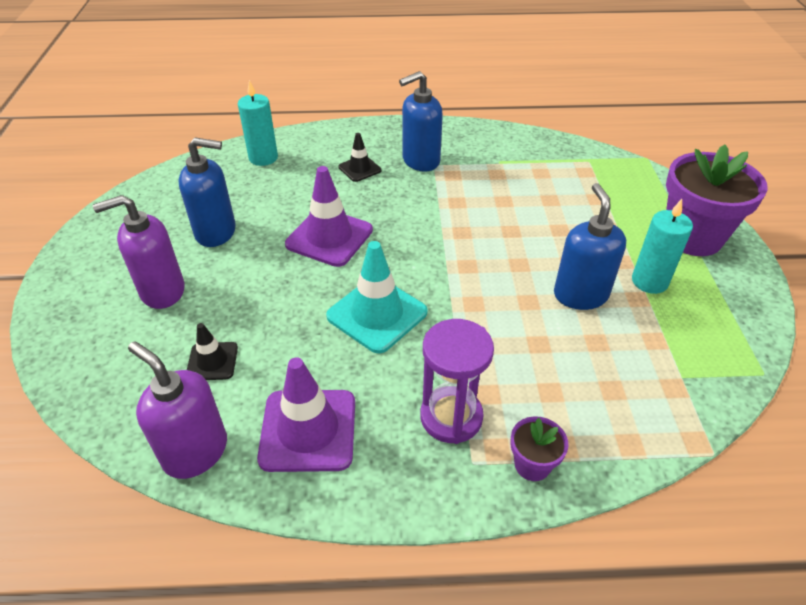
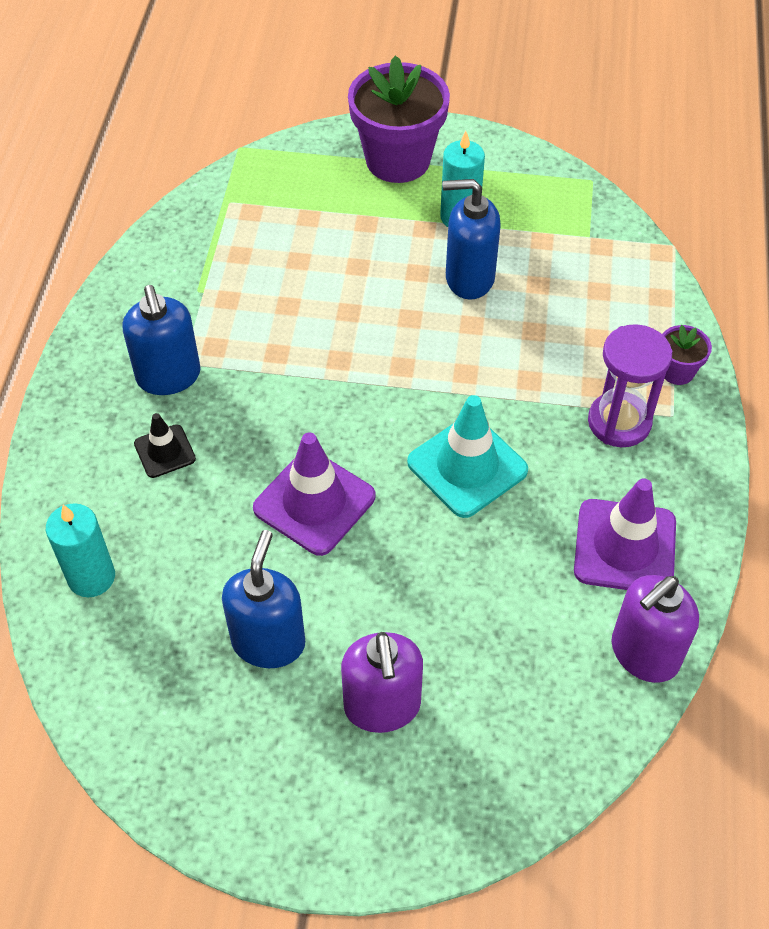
camera: 80 degrees left, 10 degrees up
black traffic cone [187,323,238,380] -> none

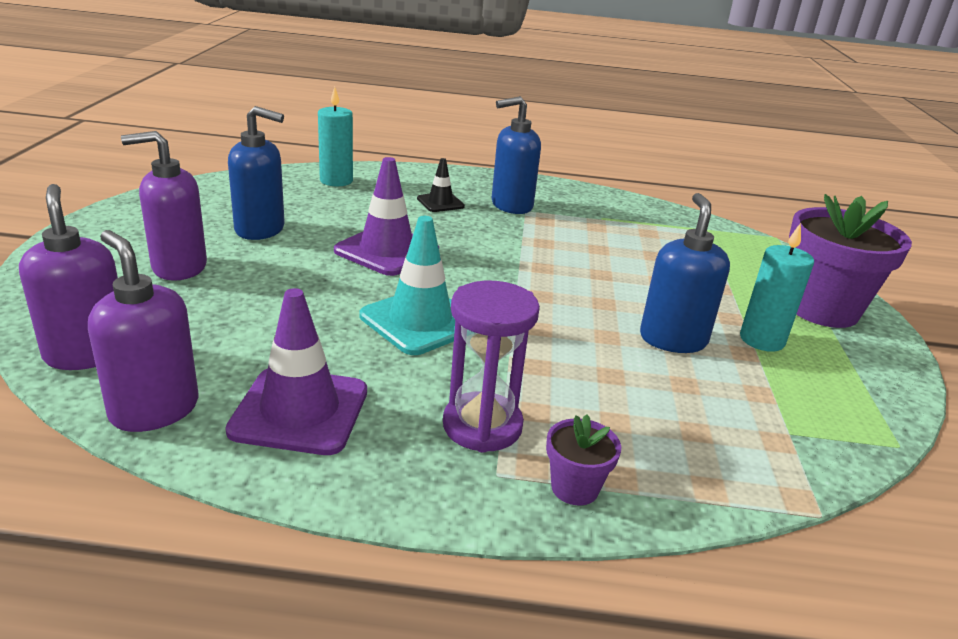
camera: 85 degrees right, 25 degrees down
none -> purple soap dispenser [19,184,118,370]

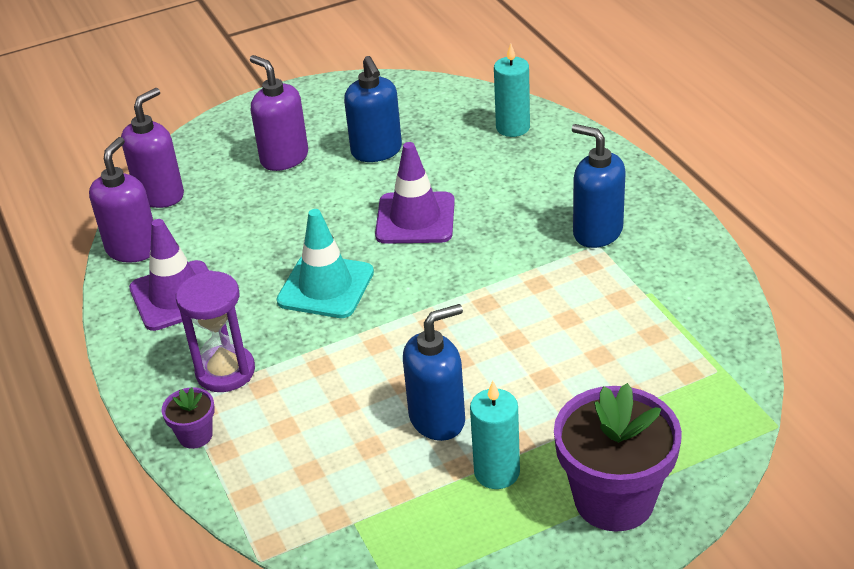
camera: 65 degrees right, 10 degrees up
black traffic cone [417,158,465,212] -> none

